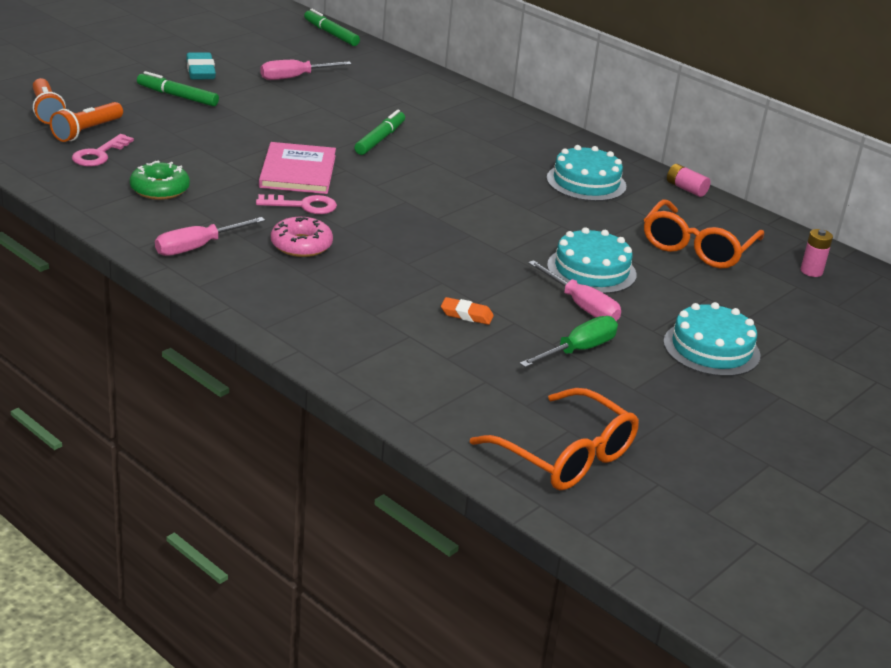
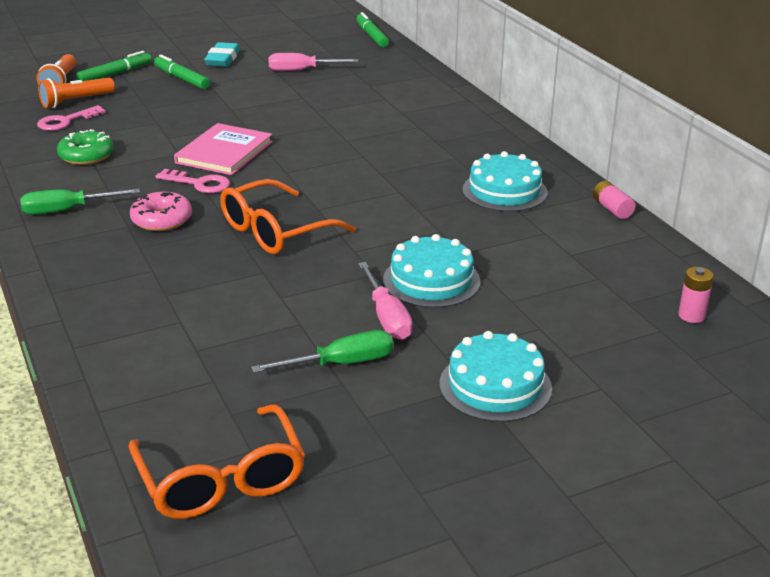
camera: 25 degrees right, 0 degrees up
pink screwdriver [155,217,265,256] -> green screwdriver [20,189,140,215]
green marker [354,110,405,155] -> green marker moved to [76,51,152,81]
orange eraser [441,297,494,325] -> none
orange glasses [644,199,764,268] -> orange glasses moved to [220,179,356,254]

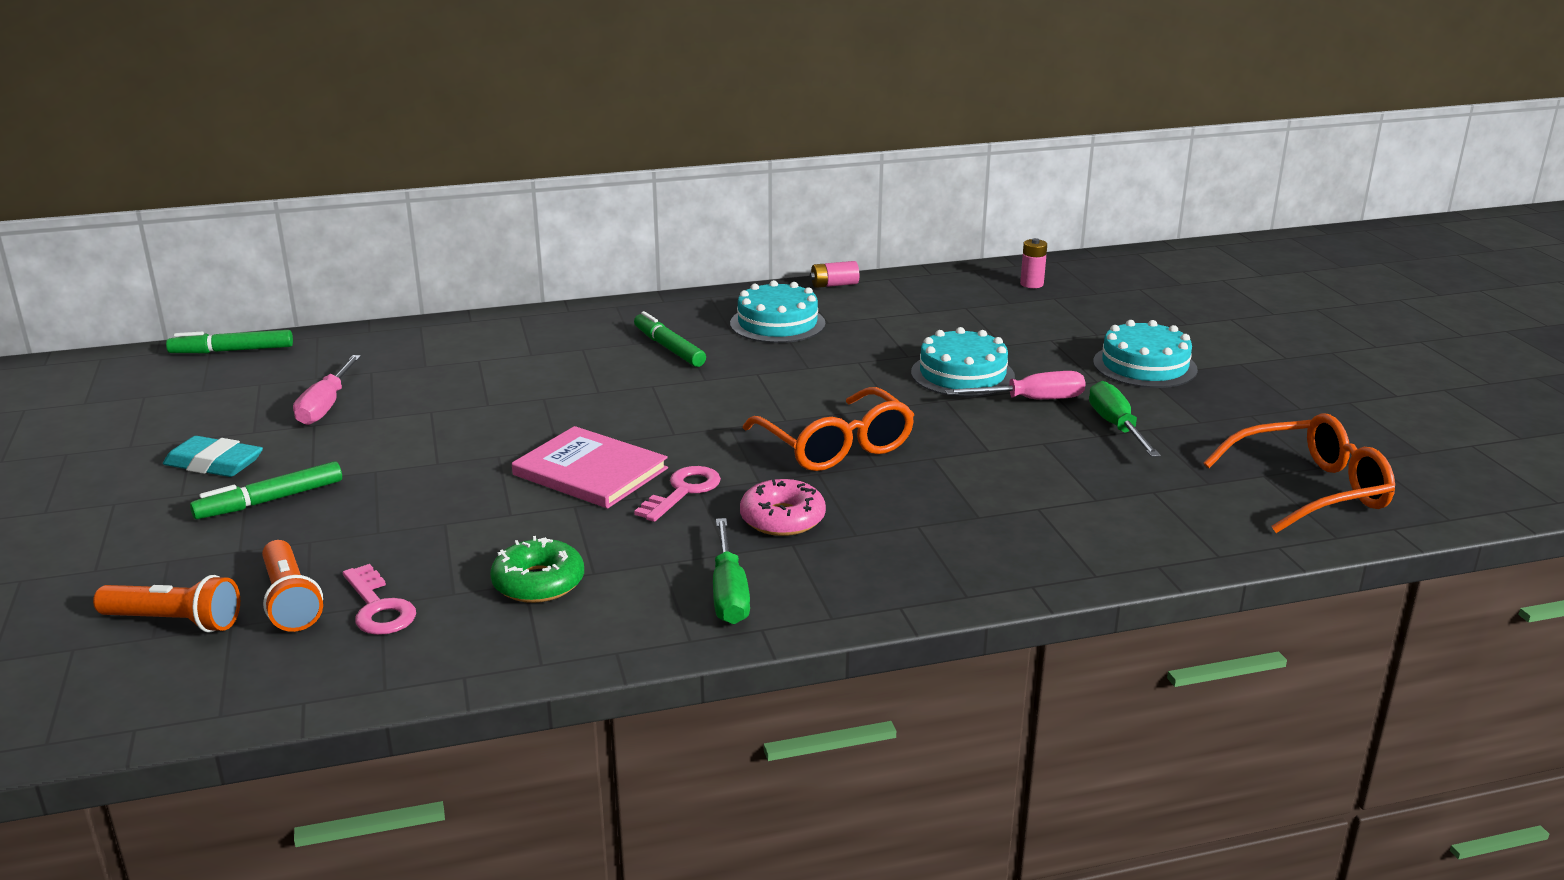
camera: 80 degrees left, 5 degrees down
green marker [76,51,152,81] -> green marker moved to [634,311,706,367]

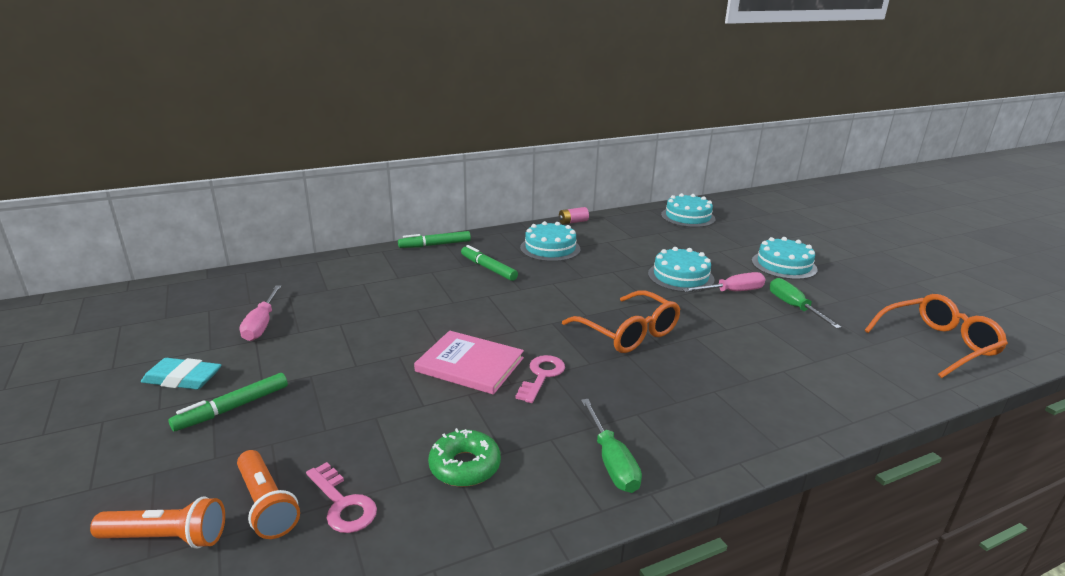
camera: 10 degrees left, 0 degrees up
green marker [166,330,293,353] -> green marker moved to [398,231,471,248]
pink donut [740,479,826,536] -> none
pink battery [1020,238,1047,288] -> turquoise cake [661,193,715,227]

